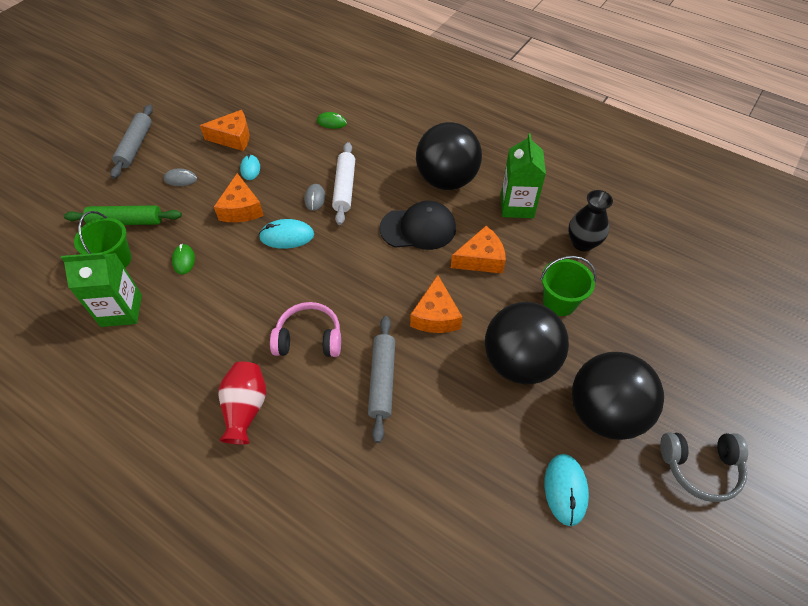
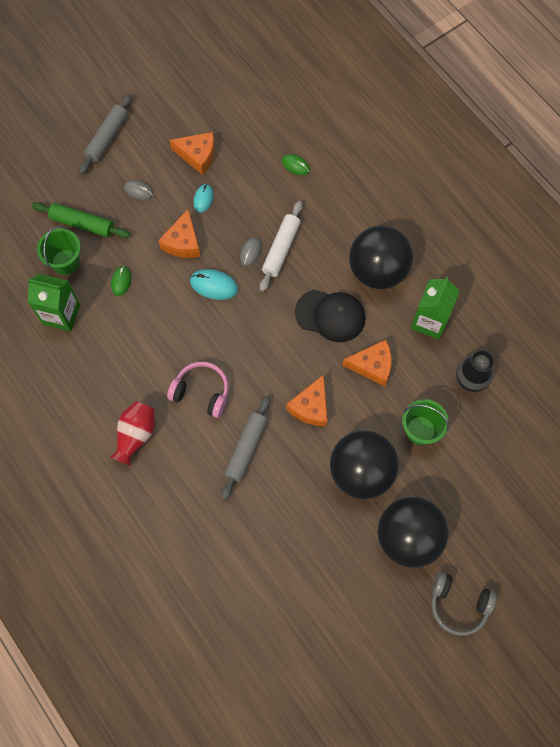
camera: 20 degrees right, 15 degrees up
turquoise mouse [545,454,589,526] -> none

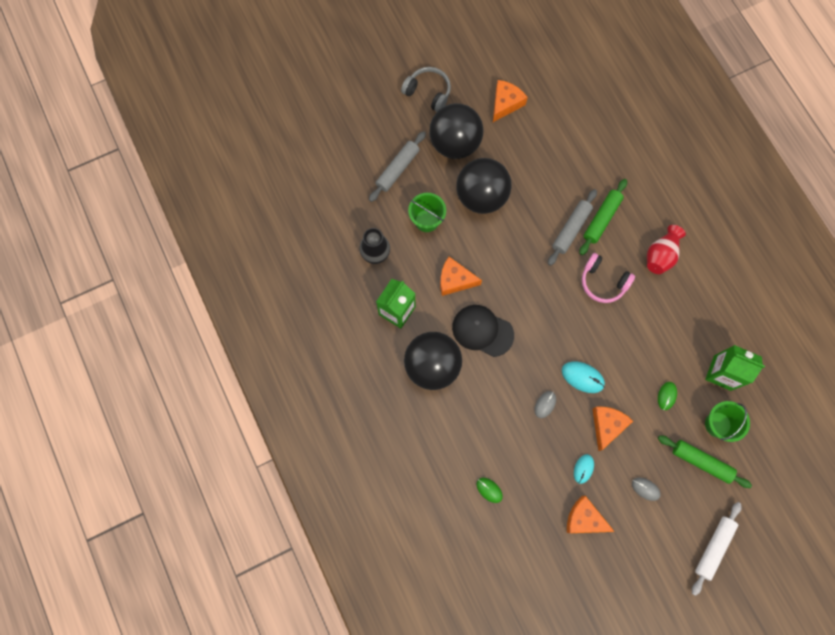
camera: 170 degrees left, 5 degrees up
grey rolling pin [79,93,132,175] -> grey rolling pin moved to [369,131,426,202]
white rolling pin [260,201,303,292] -> white rolling pin moved to [692,502,741,596]
orange cheese [286,375,327,426] -> orange cheese moved to [493,80,528,122]
none -> green rolling pin [579,179,627,255]

